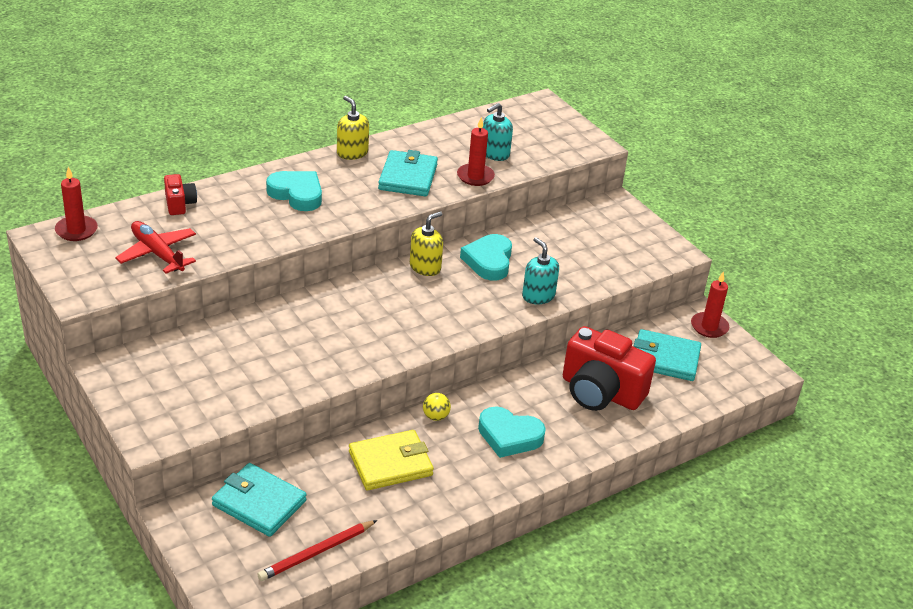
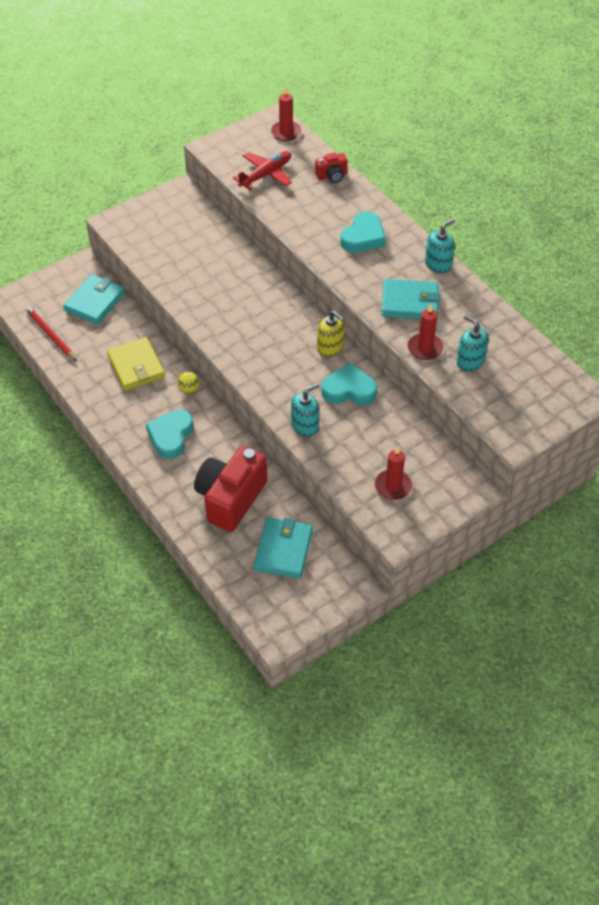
camera: 90 degrees right, 15 degrees up
yellow soap dispenser [337,96,369,160] -> turquoise soap dispenser [425,219,455,273]
red candle [691,272,729,338] -> red candle moved to [375,446,412,500]

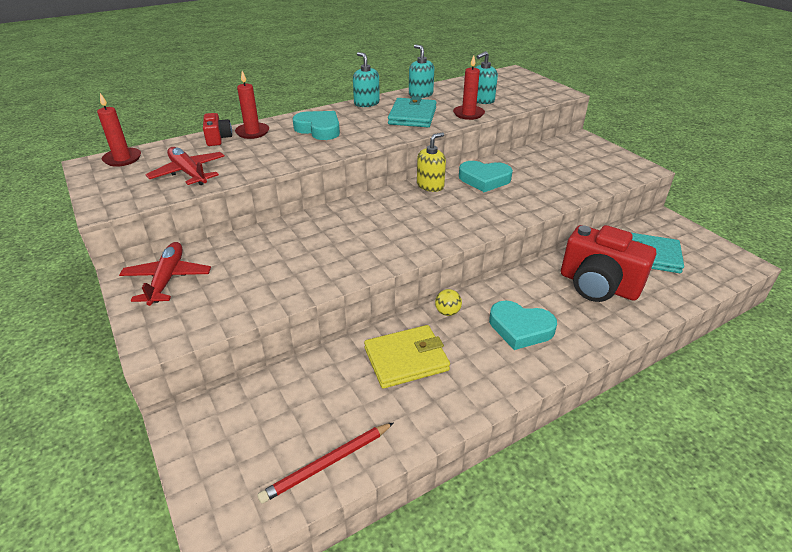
camera: 85 degrees left, 15 degrees down
turquoise wallet [63,274,125,324] -> none
turquoise soap dispenser [291,383,320,437] -> turquoise soap dispenser moved to [409,45,434,98]
turquoise heart [321,363,377,405] -> turquoise heart turned 90 degrees counterclockwise [459,161,513,192]
red candle [375,446,412,500] -> red candle moved to [235,71,269,139]
none -> red plane [119,242,211,306]

